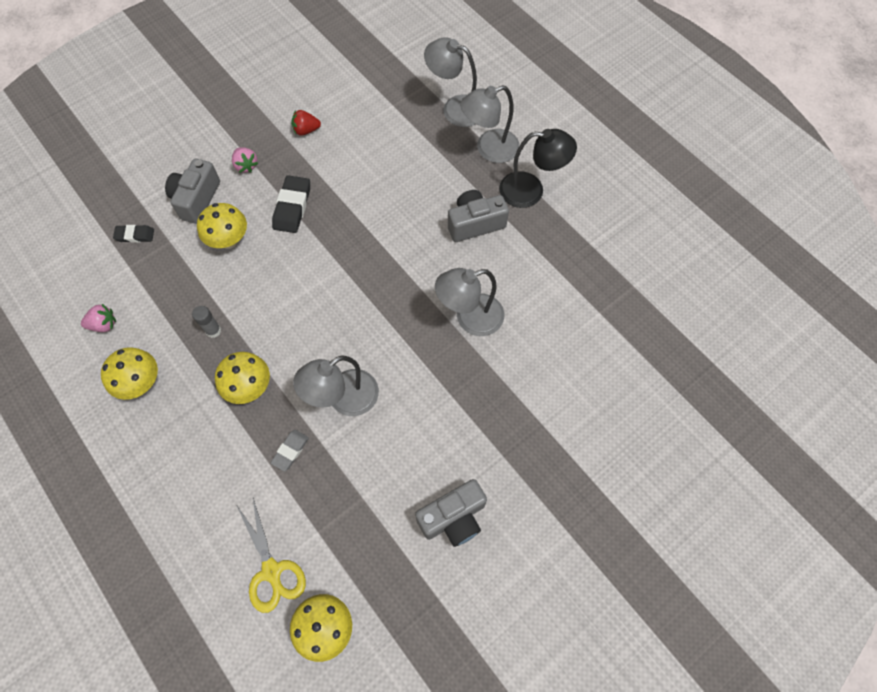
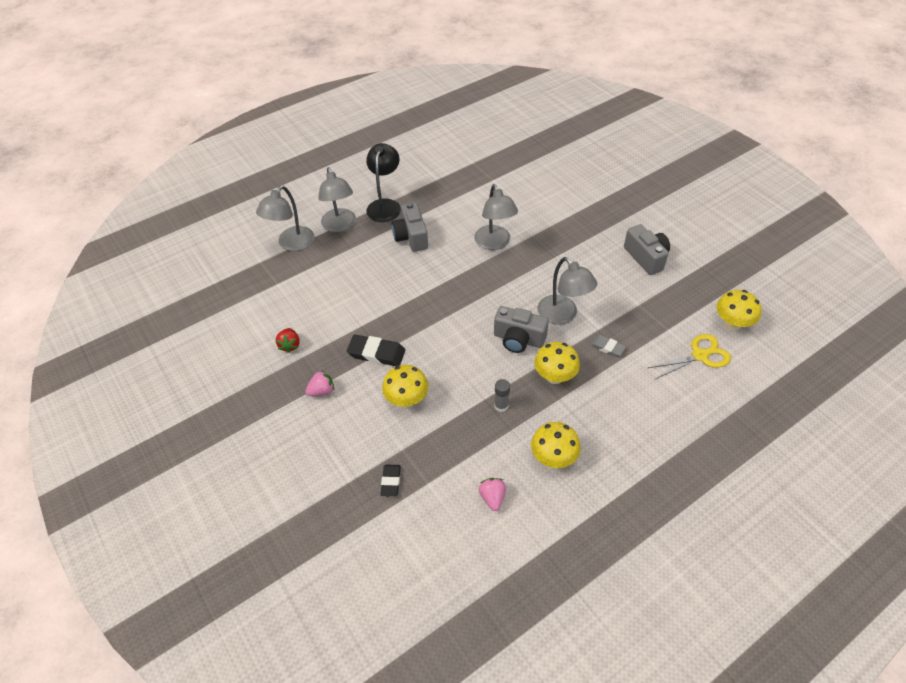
camera: 85 degrees left, 15 degrees down
grey camera [165,159,220,224] -> grey camera moved to [494,306,549,353]

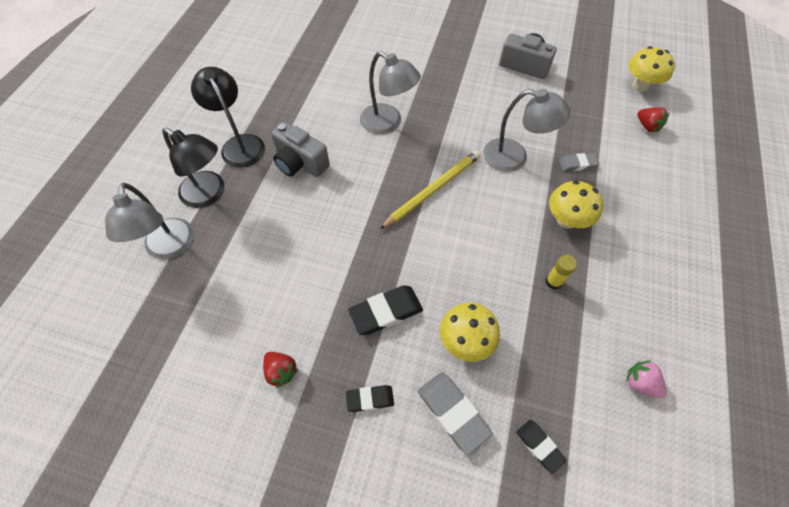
camera: 40 degrees left, 10 degrees up
pink strawberry [305,370,334,396] -> black eraser [346,385,394,412]
grey lamp [318,167,356,232] -> black lamp [162,128,224,208]
grey camera [494,306,549,353] -> none
grey glue stick [494,379,510,412] -> yellow glue stick [545,255,577,290]
yellow mushroom [531,422,581,468] -> none
yellow scissors [648,334,731,379] -> red strawberry [637,107,669,132]
none -> yellow pencil [380,150,481,229]
none -> grey eraser [418,373,493,455]

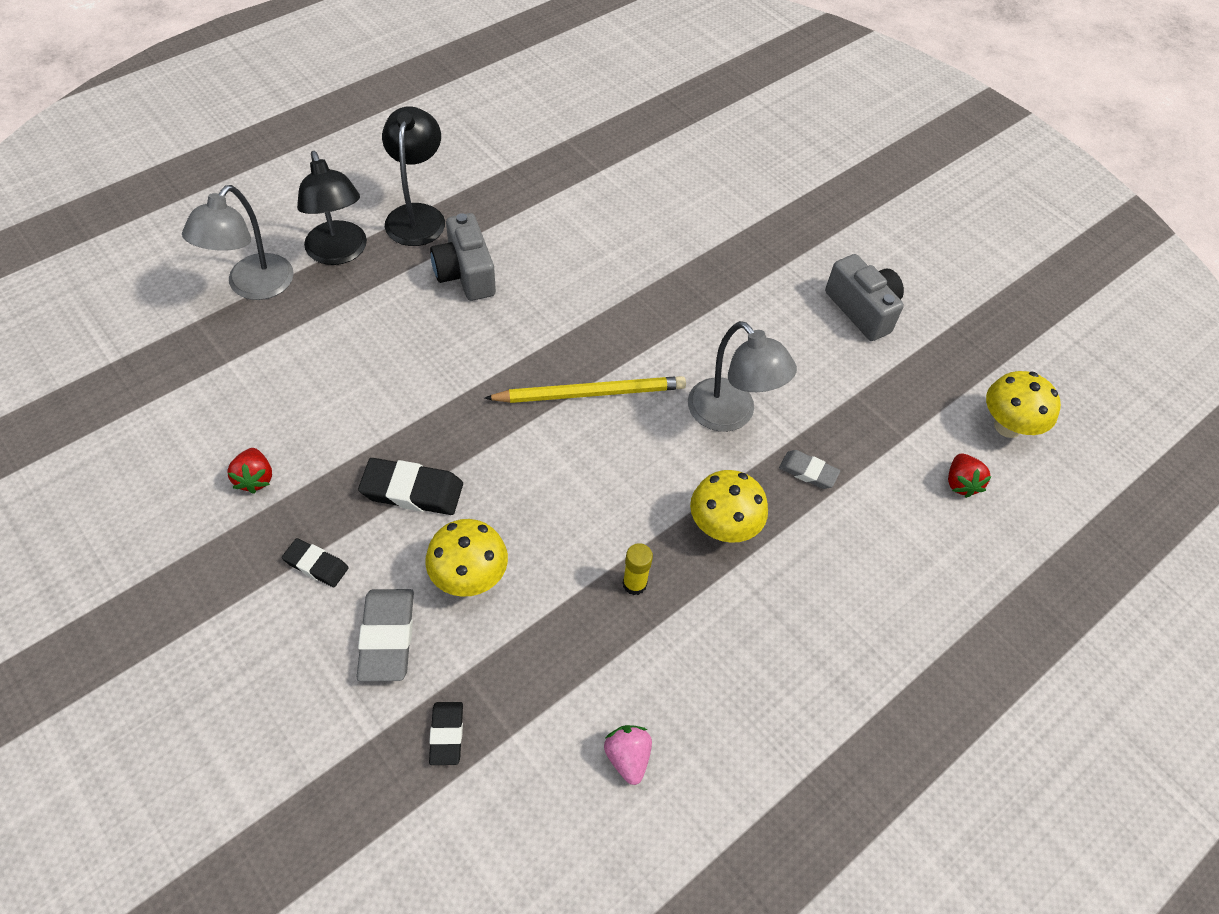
camera: 30 degrees right, 5 degrees down
grey lamp [360,51,421,134] -> none

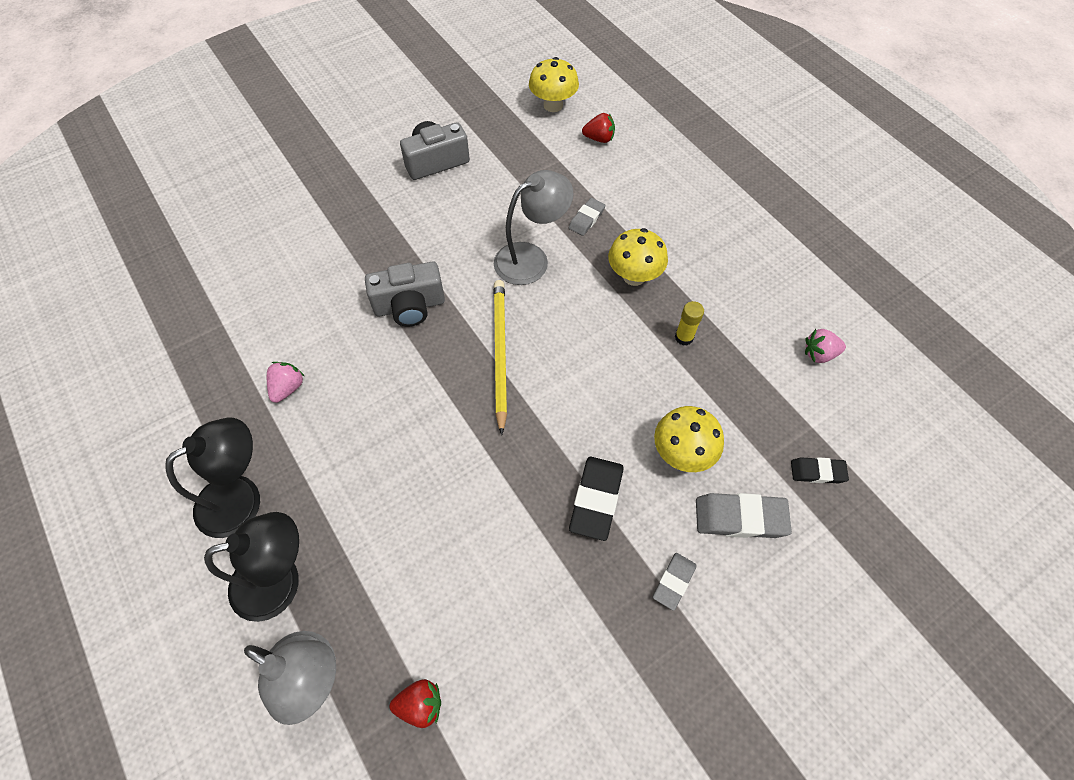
camera: 80 degrees left, 5 degrees up
red strawberry [227,448,272,494] -> red strawberry moved to [390,679,441,728]
black eraser [282,538,349,587] -> grey eraser [653,553,697,611]
black lamp [382,106,445,246] -> black lamp turned 135 degrees clockwise [165,417,260,538]
grey camera [430,213,496,301] -> grey camera moved to [365,262,445,326]
none -> pink strawberry [267,362,304,403]

